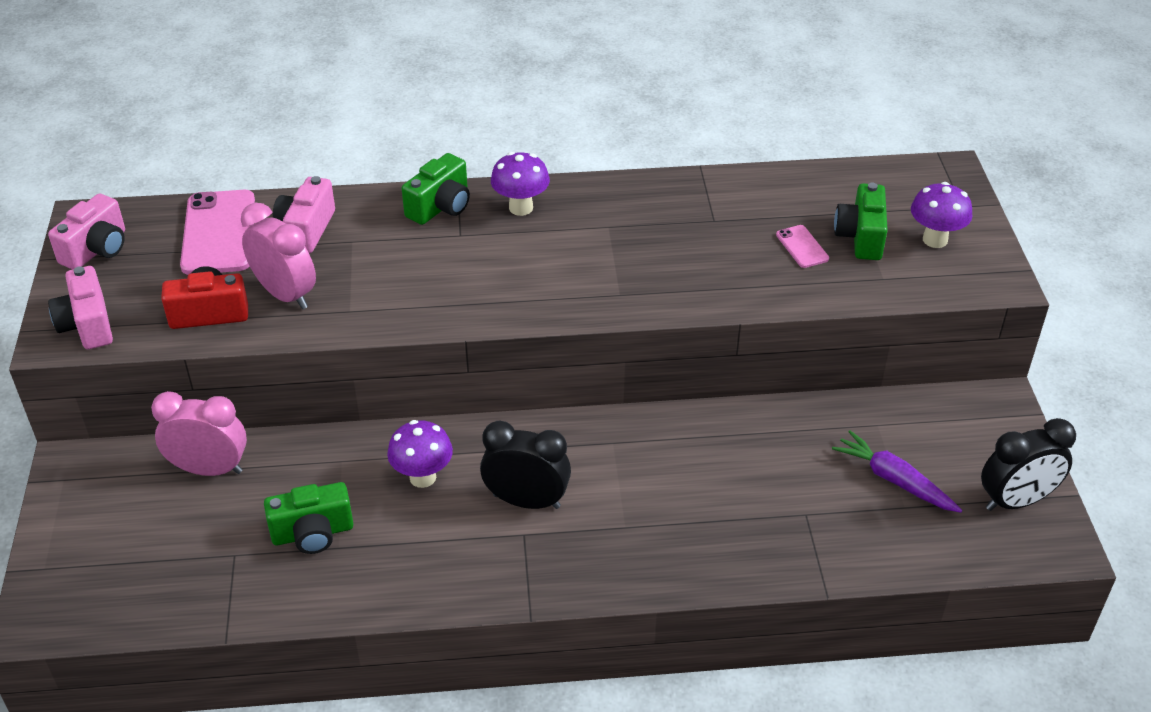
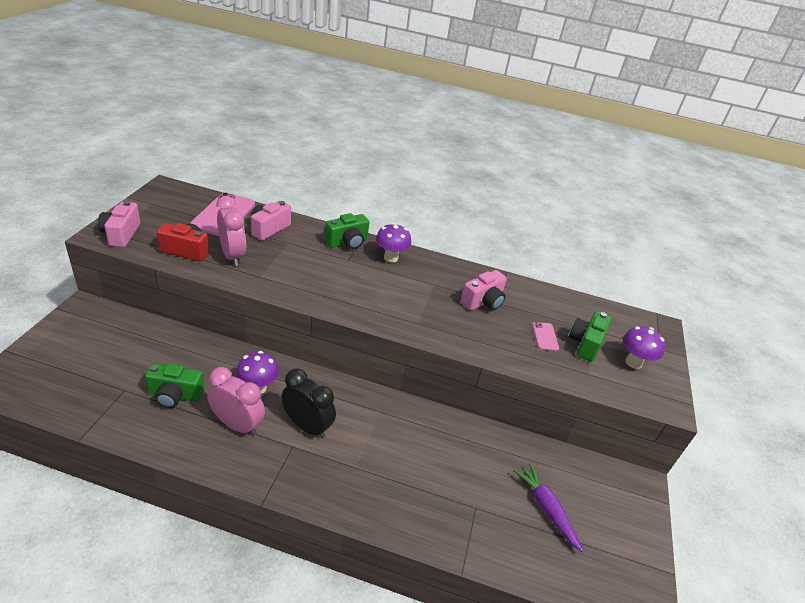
camera: 15 degrees right, 5 degrees down
pink camera [48,194,125,269] -> pink camera moved to [461,270,507,310]
pink clock [151,391,247,476] -> pink clock moved to [207,367,265,436]
black clock [981,418,1076,511] -> none

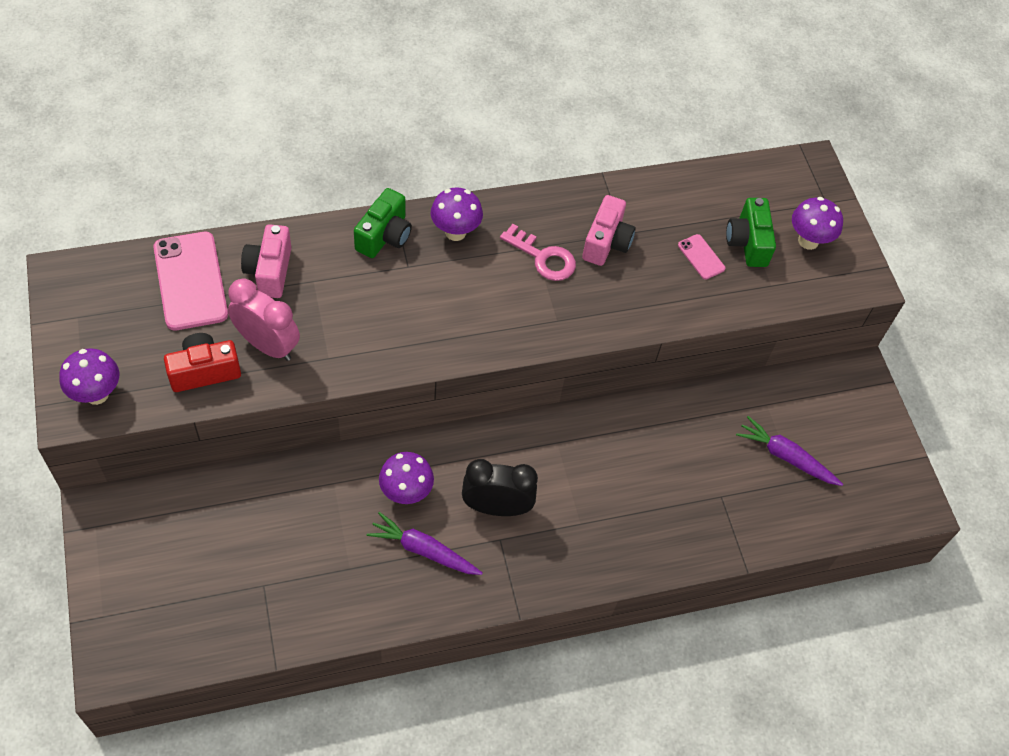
camera: 30 degrees left, 20 degrees up
pink camera [98,201,140,247] -> purple mushroom [59,348,119,405]
green camera [145,363,204,408] -> none
pink clock [207,367,265,436] -> purple carrot [367,512,483,575]
none -> pink key [500,224,576,281]

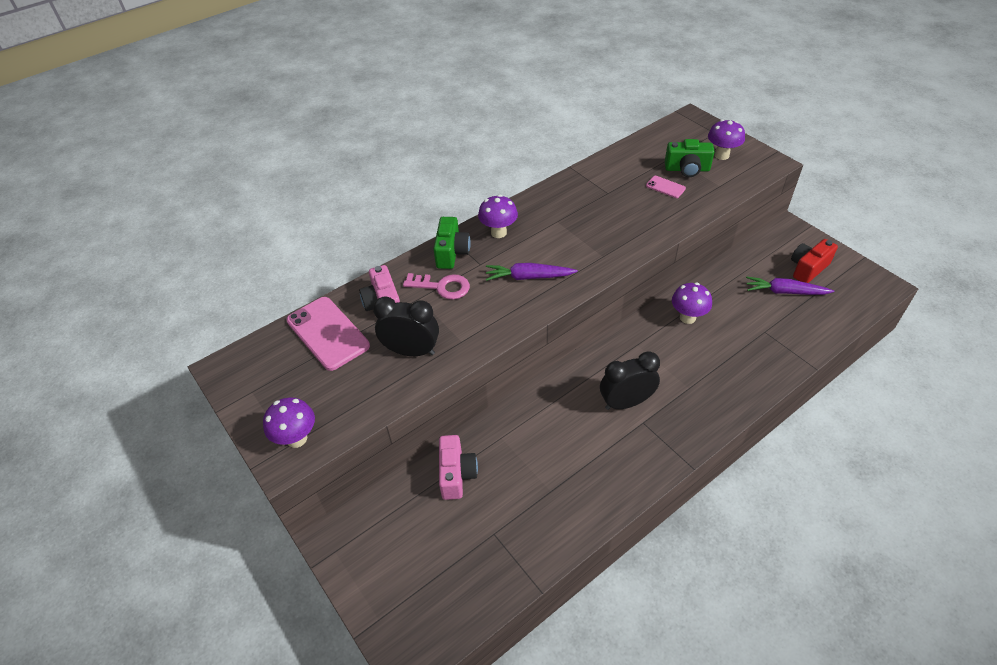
camera: 15 degrees left, 10 degrees down
red camera [164,333,241,392] -> red camera moved to [791,239,838,283]
pink clock [228,279,300,361] -> black clock [373,296,439,356]
purple carrot [367,512,483,575] -> purple carrot moved to [486,263,578,281]
purple mushroom [379,452,434,504] -> purple mushroom moved to [672,282,712,324]
pink key [500,224,576,281] -> pink key moved to [403,273,470,300]
pink camera [582,195,636,266] -> pink camera moved to [439,435,478,500]
green camera [726,198,776,267] -> green camera turned 60 degrees counterclockwise [665,139,715,177]

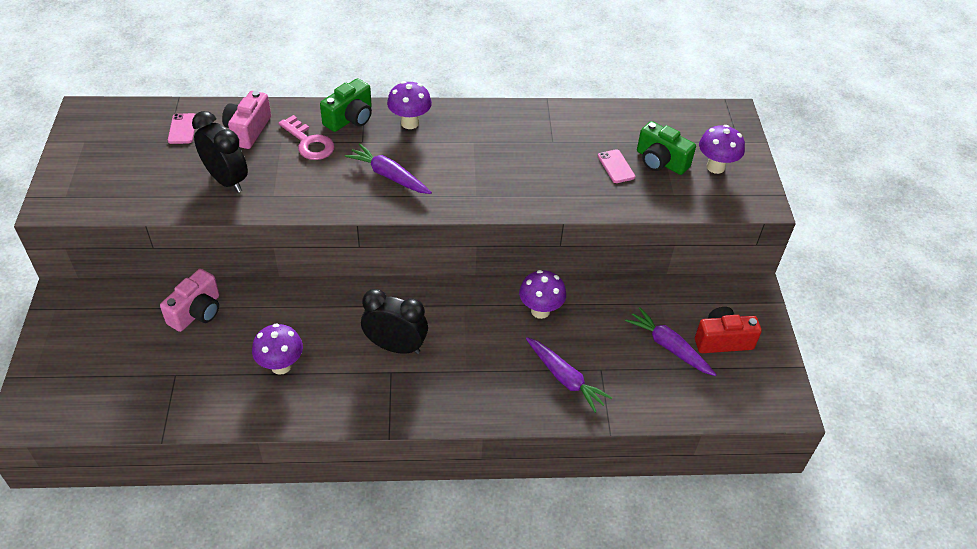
camera: 30 degrees right, 0 degrees up
purple mushroom [263,398,315,448] -> purple mushroom moved to [252,323,303,375]
pink phone [286,297,370,371] -> pink phone [168,113,195,144], size x0.48
none -> purple carrot [526,337,612,413]

